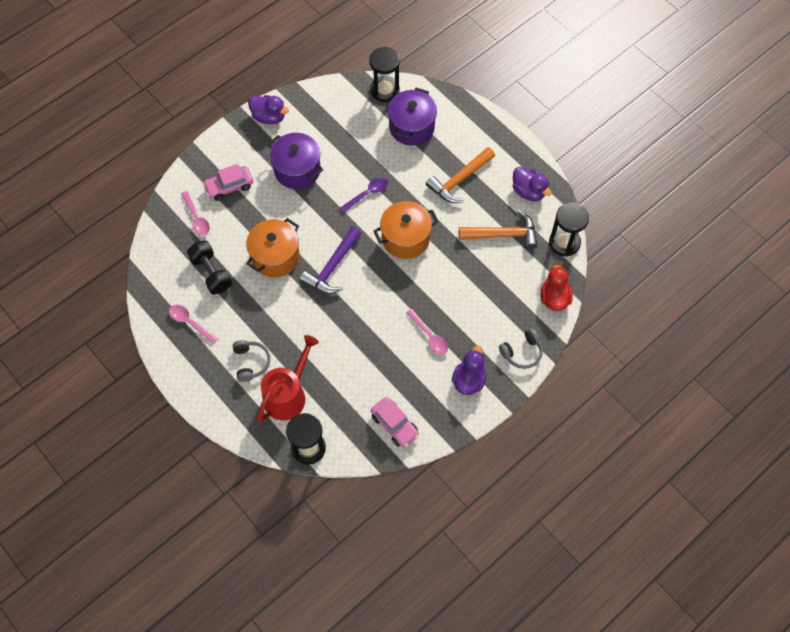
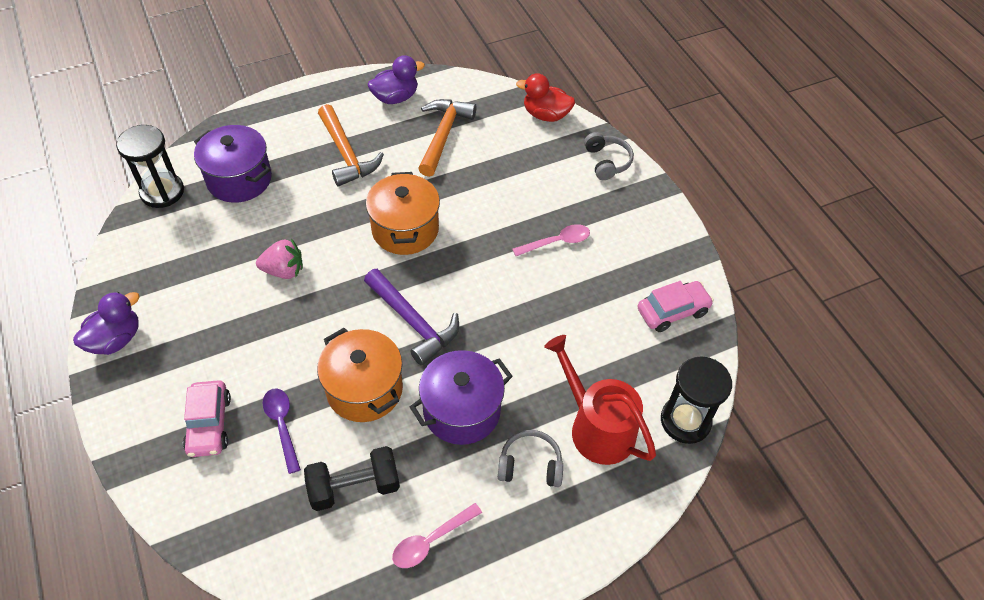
camera: 75 degrees left, 10 degrees down
pink spoon [181,191,210,236] -> none
purple pot [268,133,323,189] -> purple pot moved to [410,350,513,445]
purple spoon [340,177,388,213] -> purple spoon moved to [263,388,301,474]
purple duck [452,346,486,395] -> none
black hourglass [549,203,589,256] -> none
none -> pink strawberry [256,239,303,279]

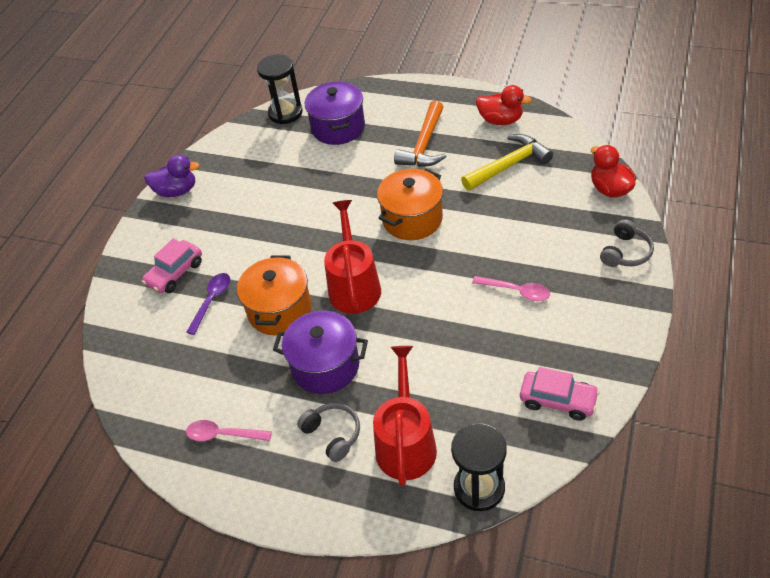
camera: 50 degrees right, 5 degrees down
pink strawberry [256,239,303,279] -> none
black dumbbell [304,446,400,511] -> none
purple hammer [364,269,459,366] -> red watering can [324,200,381,314]
purple duck [368,55,425,104] -> red duck [476,85,532,125]
orange hammer [418,99,477,177] -> yellow hammer [461,134,553,191]

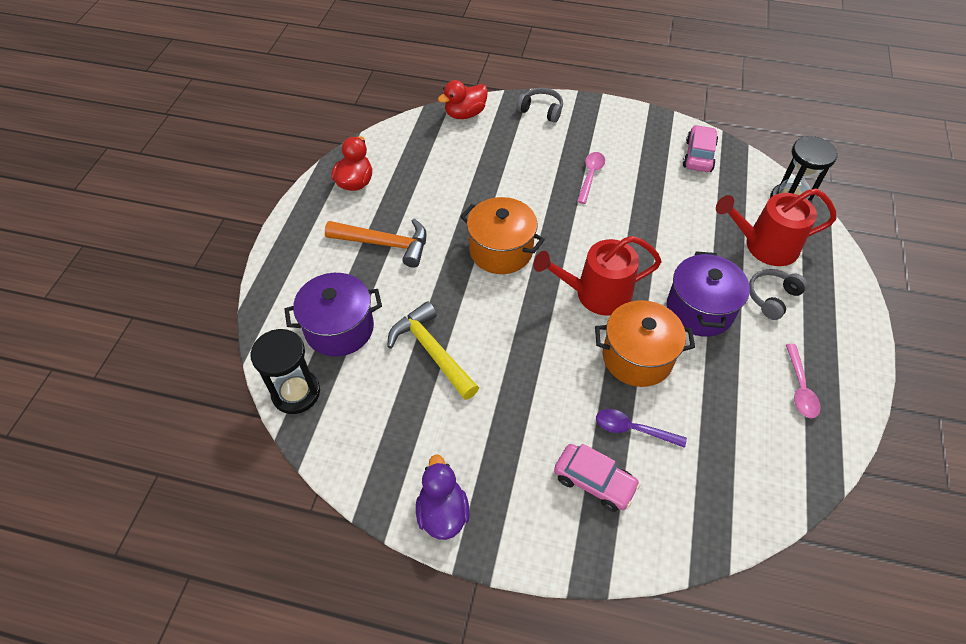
camera: 100 degrees left, 5 degrees up
yellow hammer [461,134,553,191] -> yellow hammer moved to [387,301,479,400]

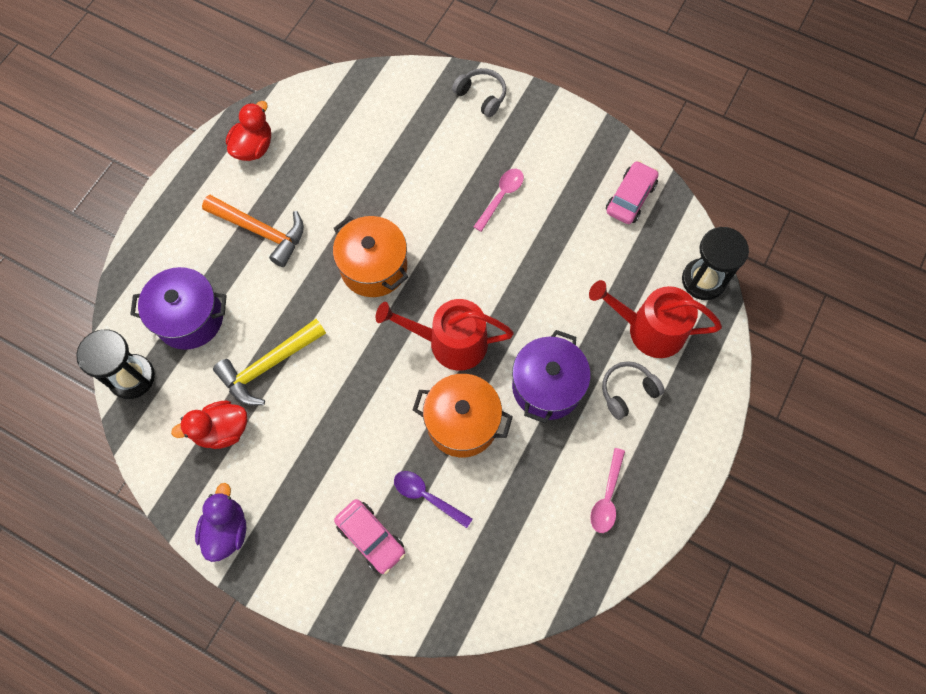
camera: 15 degrees right, 15 degrees up
yellow hammer [387,301,479,400] -> yellow hammer turned 105 degrees counterclockwise [213,319,326,406]
red duck [438,80,488,119] -> red duck moved to [171,401,247,449]

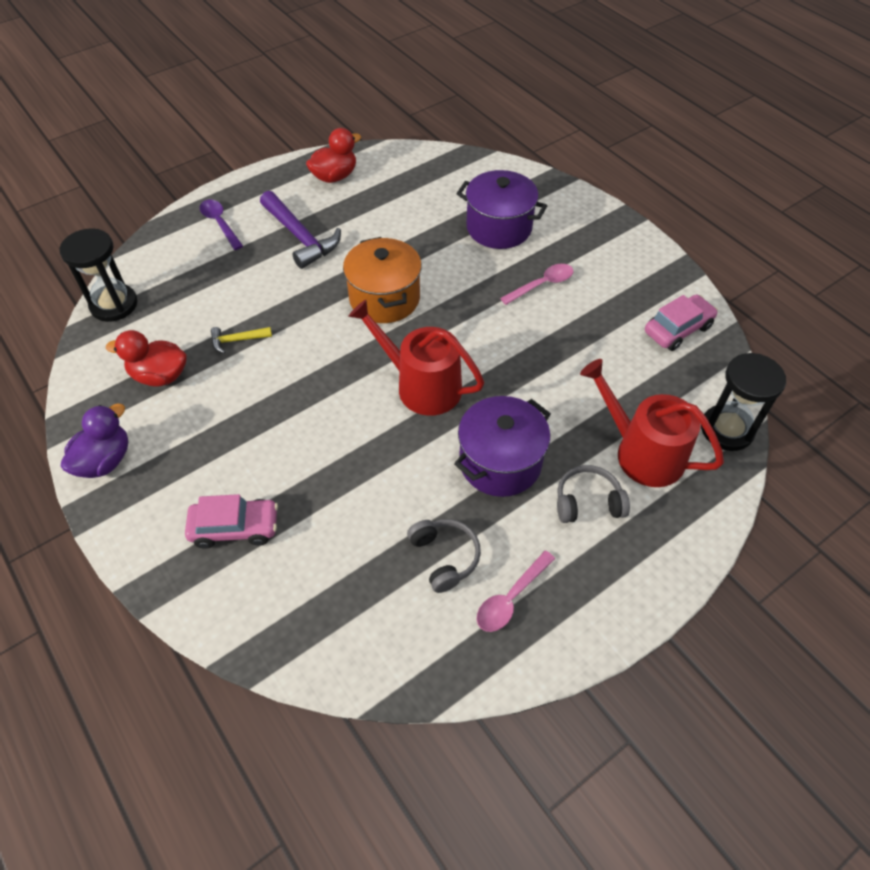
camera: 25 degrees right, 15 degrees down
purple pot [130,267,227,350] -> purple pot moved to [456,170,547,249]
orange hammer [202,195,304,267] -> purple hammer [260,191,341,269]
yellow hammer [213,319,326,406] -> yellow hammer [211,327,272,354], size x0.50
pink car [334,499,405,574] -> pink car turned 75 degrees counterclockwise [185,494,278,549]
purple spoon [394,471,473,528] -> purple spoon moved to [200,199,243,250]
orange pot [413,374,513,457] -> none
grey headphones [452,68,506,117] -> grey headphones moved to [407,519,481,593]

